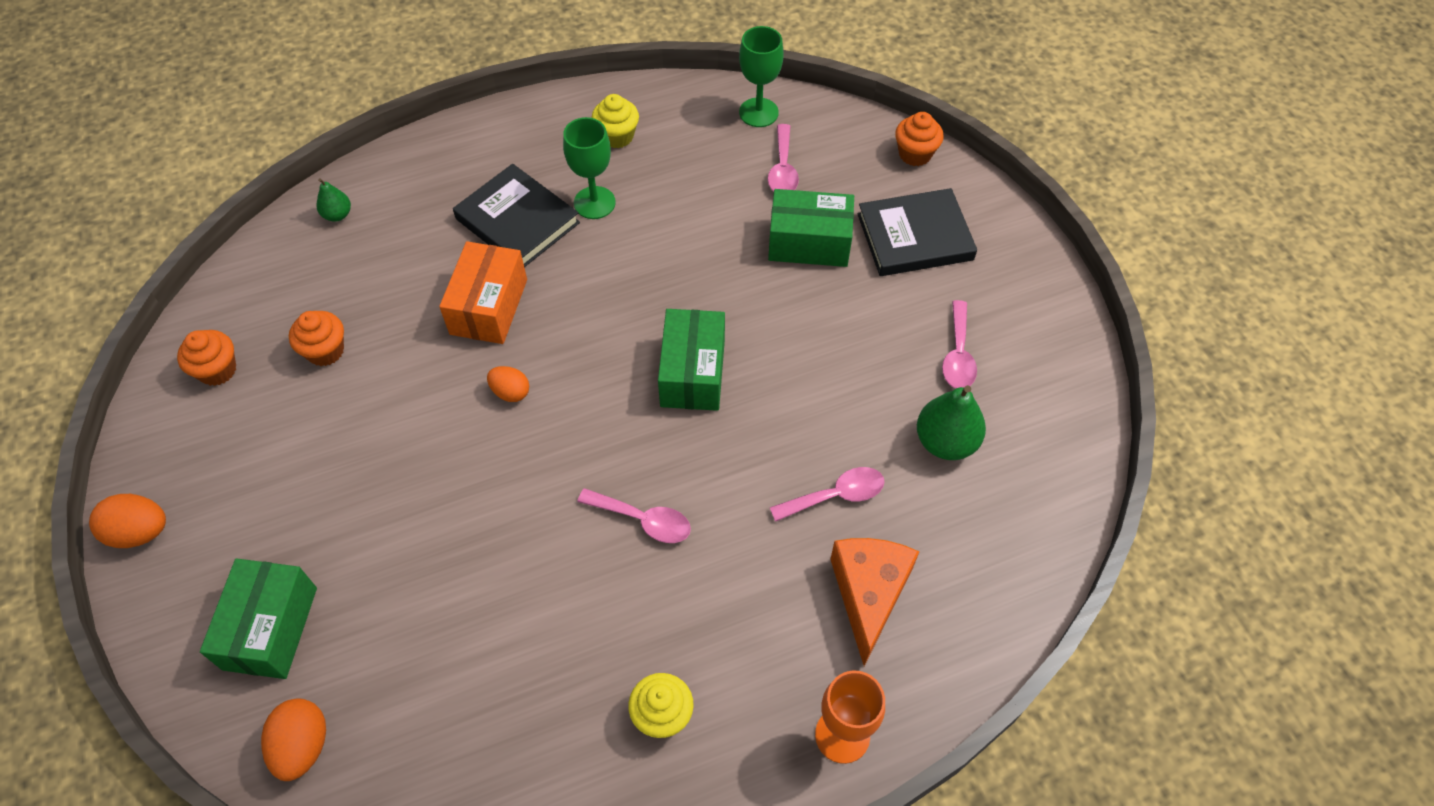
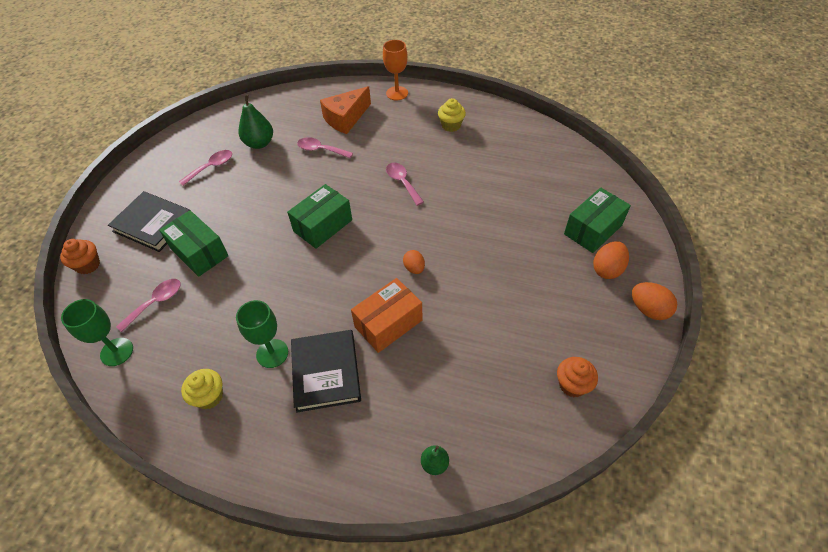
camera: 140 degrees left, 5 degrees down
orange egg [261,698,326,781] -> orange egg moved to [593,241,629,279]
orange cupcake [289,311,344,366] -> none

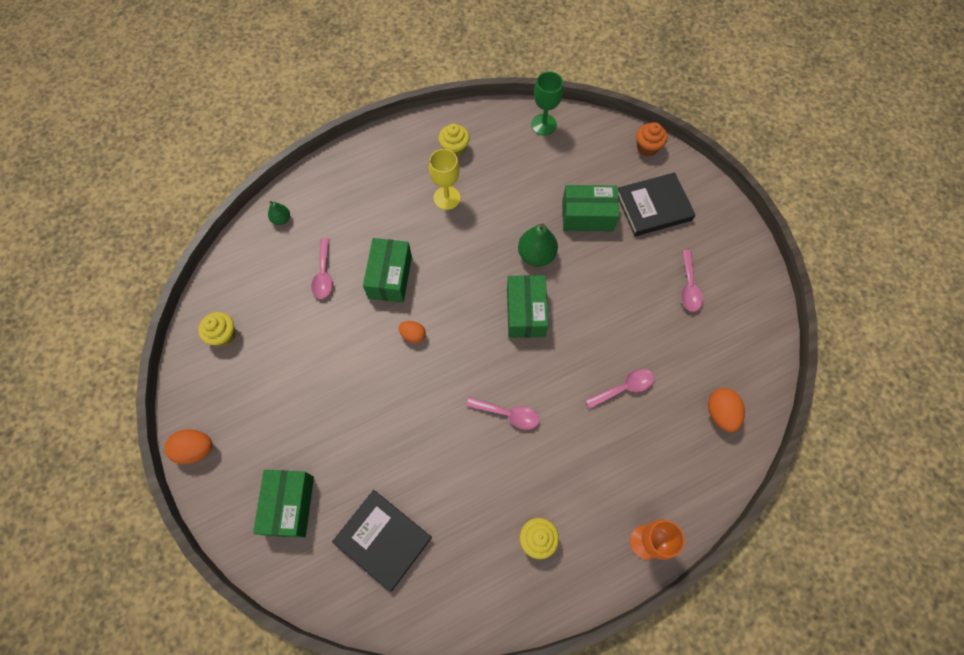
camera: 135 degrees right, 15 degrees up
pink spoon [116,279,181,332] -> pink spoon moved to [311,238,333,299]
green goblet [236,300,288,368] -> yellow goblet [429,149,460,210]
green pear [238,94,273,149] -> green pear moved to [518,223,558,267]
black book [291,330,361,412] -> black book moved to [332,490,432,591]
orange cheese [320,86,371,134] -> none
orange box [351,278,423,353] -> green box [363,238,412,303]
orange cupcake [557,357,598,397] -> yellow cupcake [198,312,236,346]
orange egg [593,241,629,279] -> orange egg moved to [708,388,745,432]

